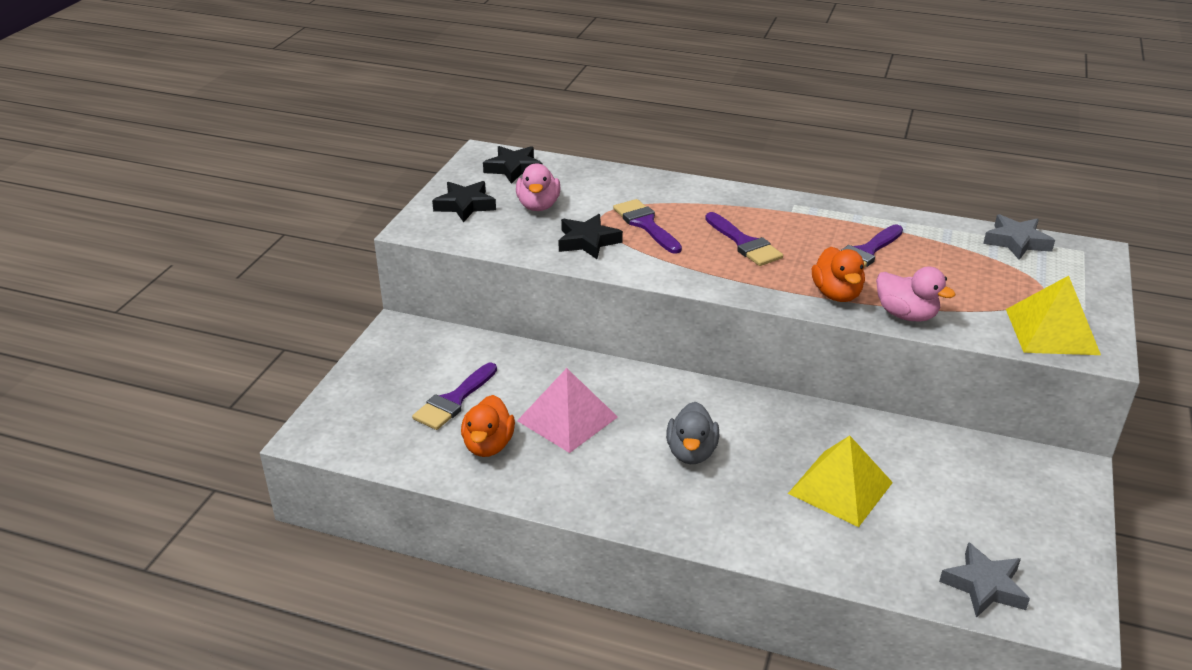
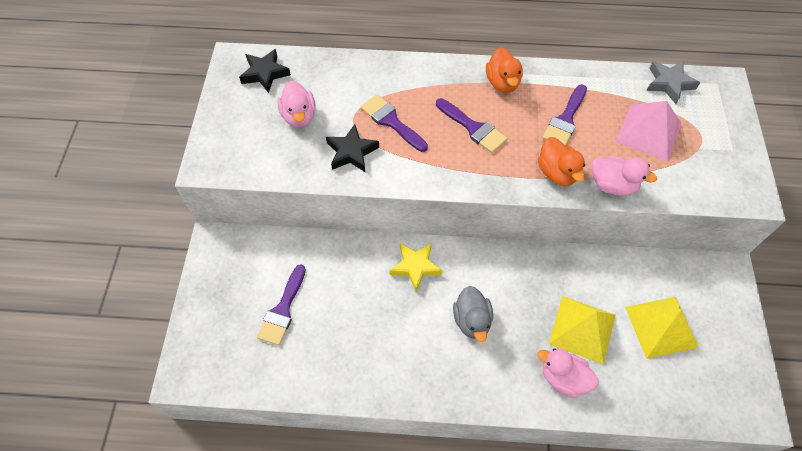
camera: 15 degrees left, 25 degrees up
black star [432,181,496,222] -> none
orange duck [461,395,515,457] -> orange duck moved to [486,47,523,93]
pink pyramid [517,368,618,453] -> pink pyramid moved to [616,101,681,161]
grey star [939,542,1030,618] -> none
yellow pyramid [1006,276,1101,355] -> yellow pyramid moved to [625,297,699,359]
none -> yellow star [390,243,443,292]
none -> pink duck [537,348,598,398]

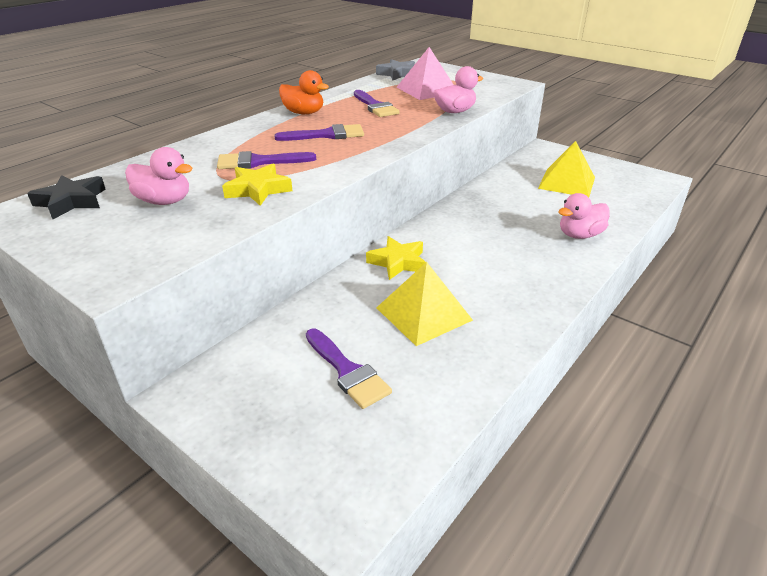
camera: 55 degrees left, 25 degrees down
black star [326,124,379,172] -> yellow star [222,164,292,206]
grey duck [453,286,493,342] -> none
orange duck [538,137,585,186] -> none
yellow pyramid [549,296,616,365] -> yellow pyramid moved to [376,262,473,346]

